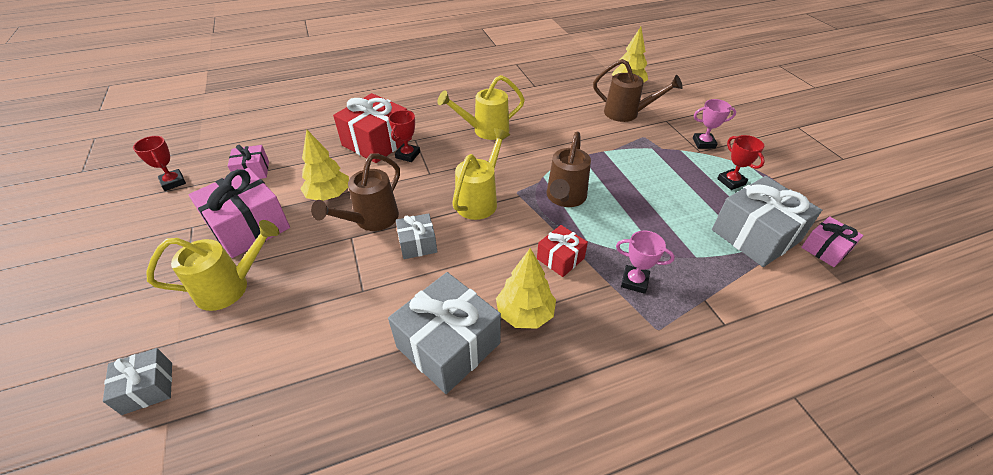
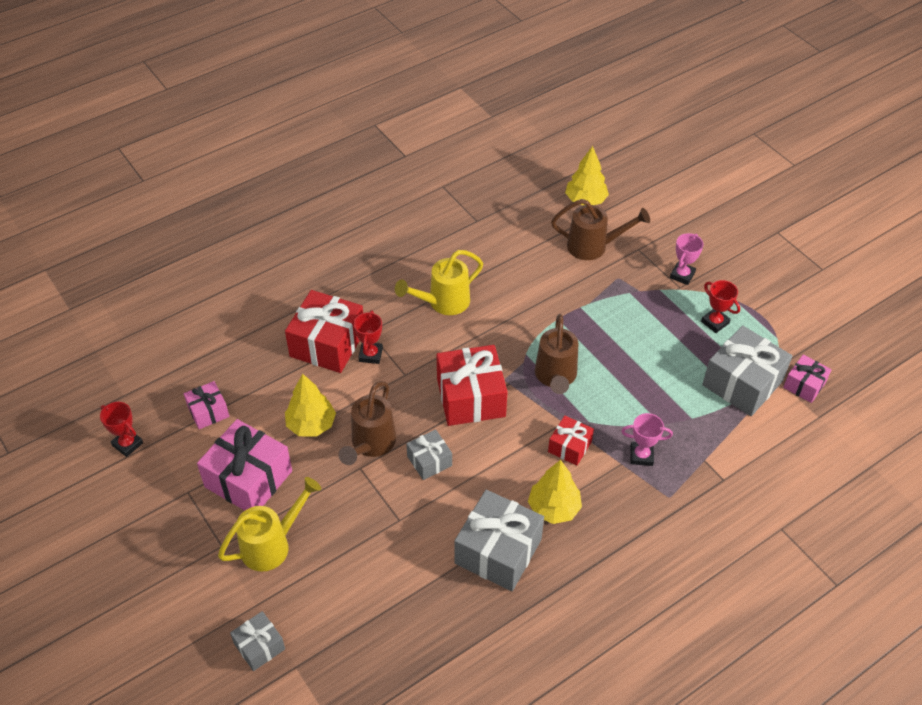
camera: 15 degrees left, 5 degrees up
yellow watering can [452,128,510,220] -> red gift [437,345,508,426]
pink trophy [693,99,736,149] -> pink trophy turned 45 degrees counterclockwise [670,233,704,285]

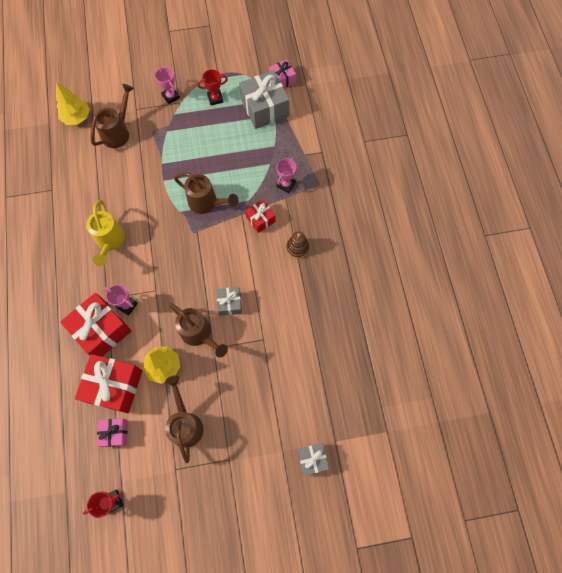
camera: 65 degrees left, 20 degrees up
pink gift [197,419,292,511] -> brown watering can [165,376,203,463]
yellow watering can [218,477,321,572] -> none
red trophy [354,311,383,364] -> pink trophy [104,285,138,316]
red gift [437,345,508,426] -> red gift moved to [75,354,143,413]
grey gift [454,490,544,591] -> none
yellow tree [528,460,582,524] -> brown stacking toy [286,232,309,259]

